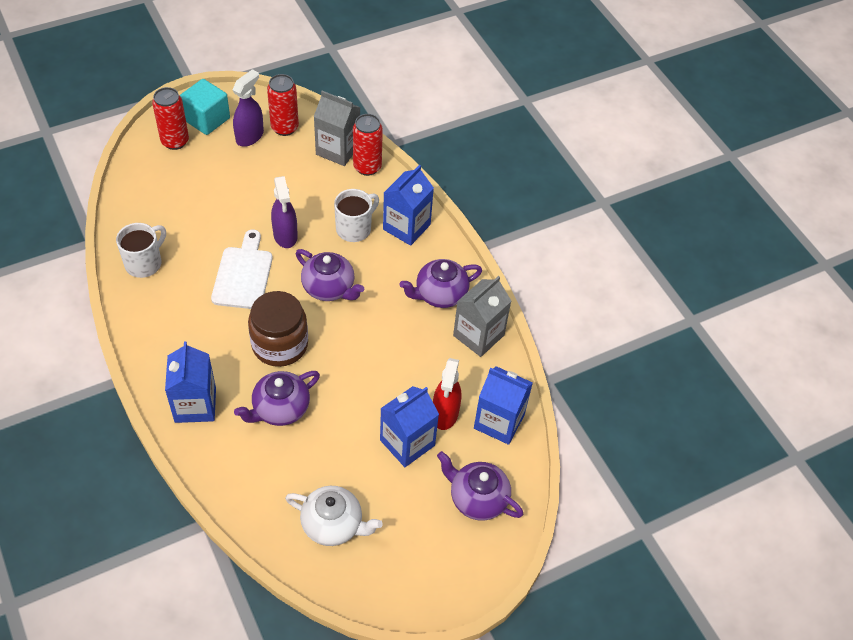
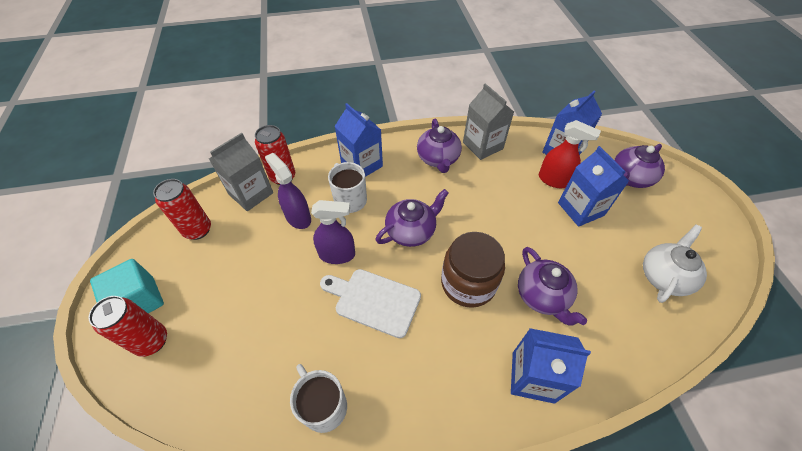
camera: 70 degrees left, 0 degrees up
purple spray bottle [233,69,264,147] -> purple spray bottle moved to [265,153,311,229]

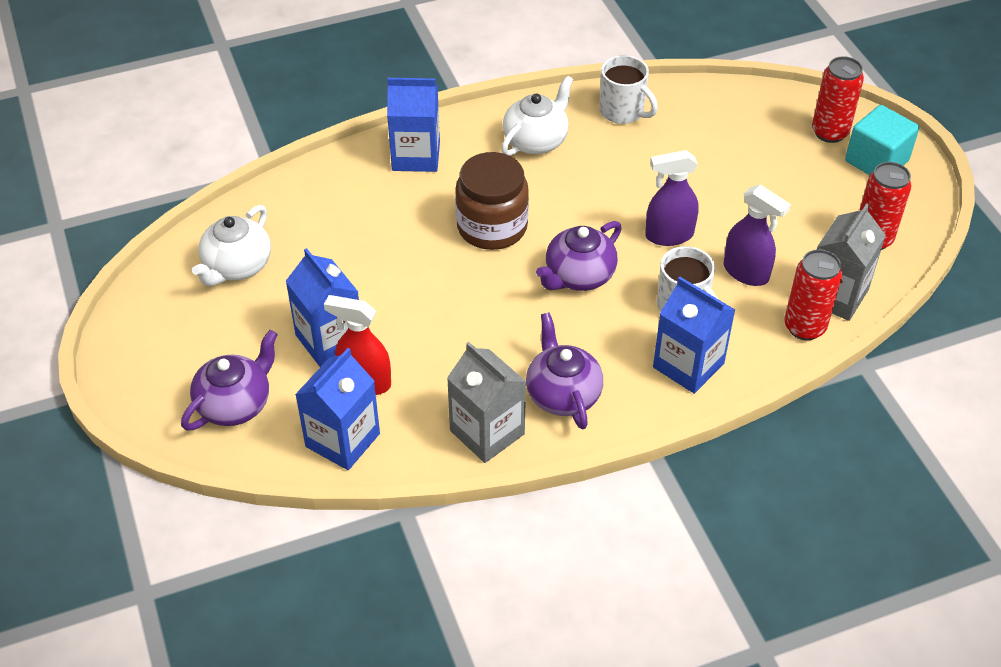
camera: 170 degrees right, 5 degrees down
white cutting board [320,269,421,338] -> none
purple teapot [518,247,587,326] -> none
none -> white teapot [501,76,573,156]

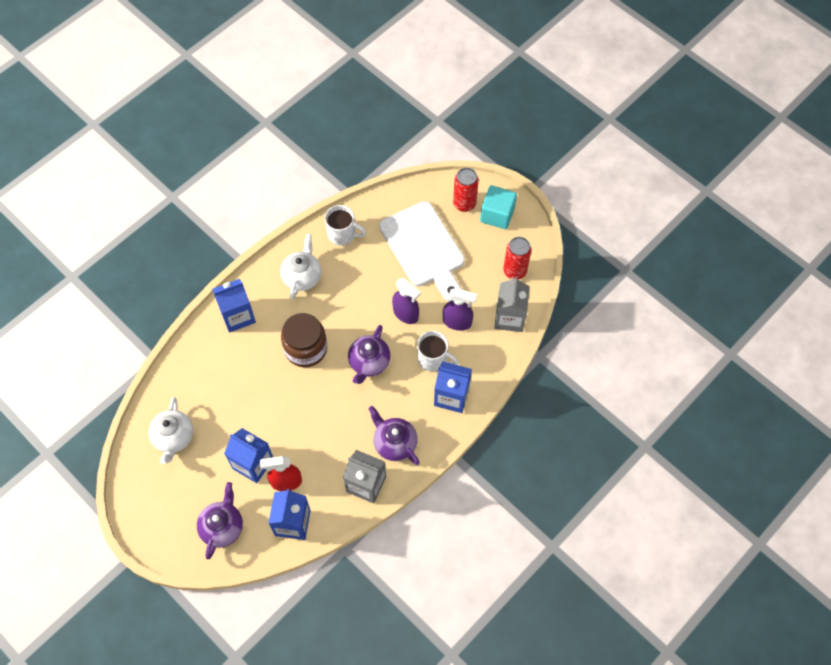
camera: 25 degrees left, 15 degrees up
purple spray bottle [645,150,699,246] -> purple spray bottle turned 105 degrees counterclockwise [392,278,421,324]
red can [784,249,842,340] -> none
none -> white cutting board [379,201,465,302]

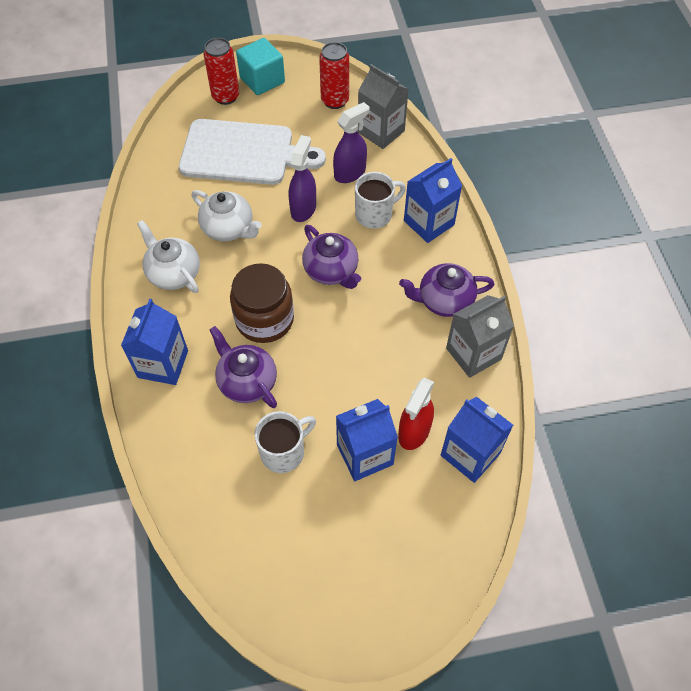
camera: 55 degrees left, 5 degrees down
white teapot [149,397,193,464] -> white teapot moved to [191,190,262,241]
purple teapot [197,482,243,560] -> purple teapot moved to [210,326,277,408]
white mug [325,205,366,245] -> white mug moved to [255,411,316,473]
purple spray bottle [392,278,421,324] -> purple spray bottle turned 60 degrees counterclockwise [289,135,316,222]

